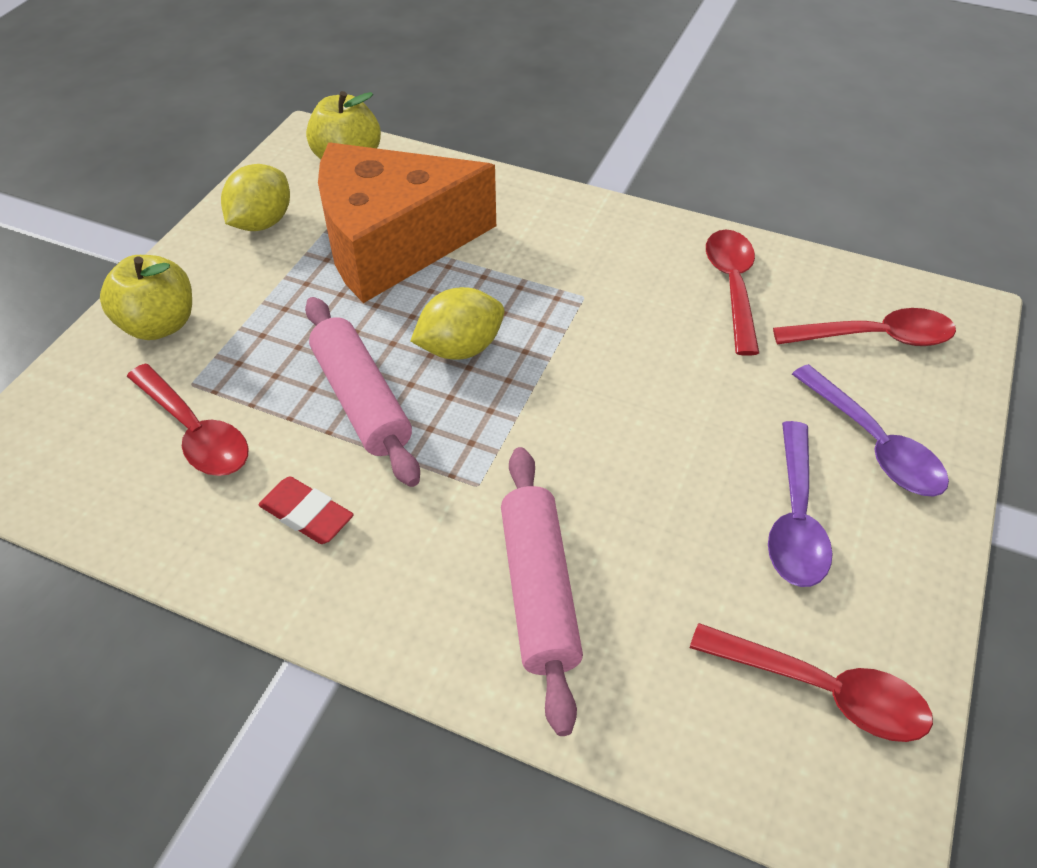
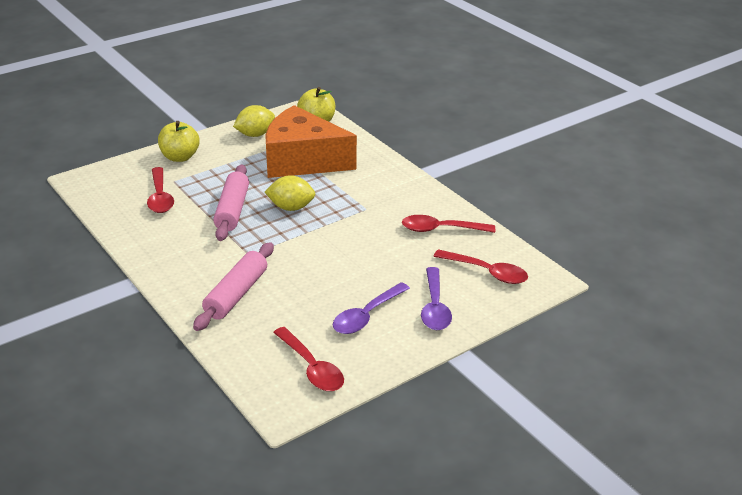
camera: 30 degrees right, 15 degrees down
red eraser [258,476,354,544] -> none
red spoon [706,230,759,356] -> red spoon turned 120 degrees counterclockwise [402,215,495,233]

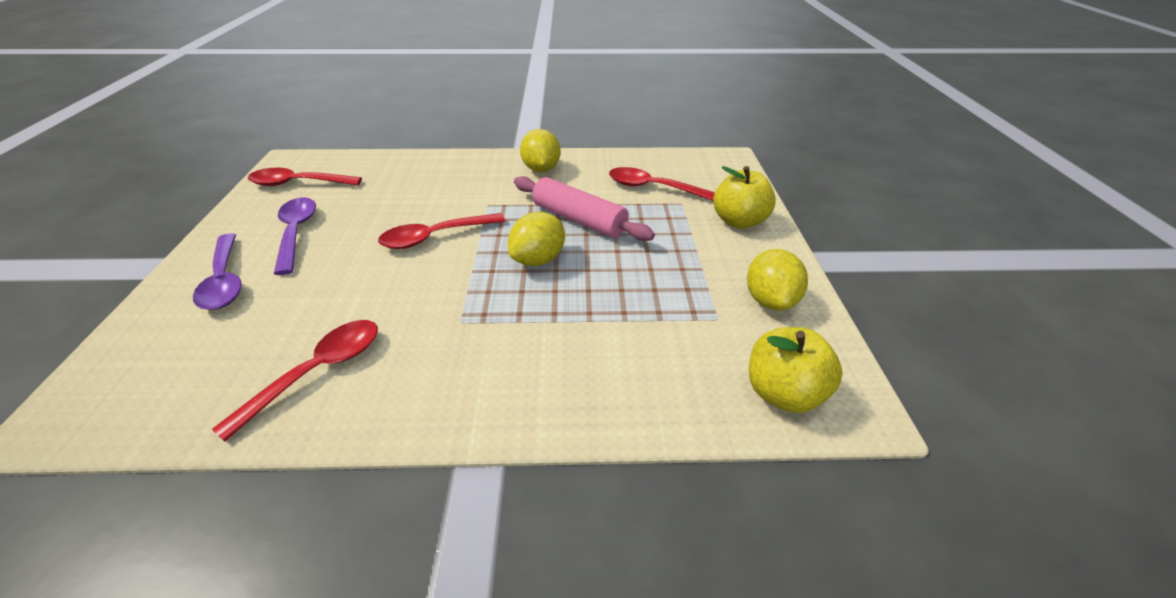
camera: 125 degrees right, 5 degrees up
pink rolling pin [193,242,274,331] -> none
orange cheese [265,105,357,178] -> none
purple spoon [421,267,452,330] -> purple spoon turned 150 degrees counterclockwise [193,233,242,310]
red spoon [434,249,528,284] -> red spoon moved to [378,213,505,249]
none -> yellow lemon [520,129,561,172]

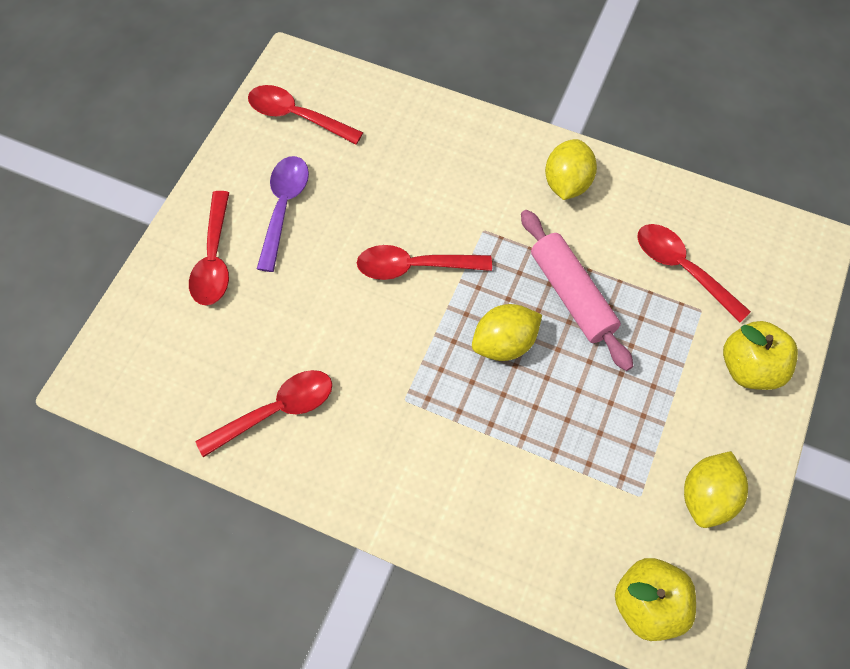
camera: 25 degrees right, 25 degrees up
purple spoon [193,233,242,310] -> red spoon [189,191,229,305]

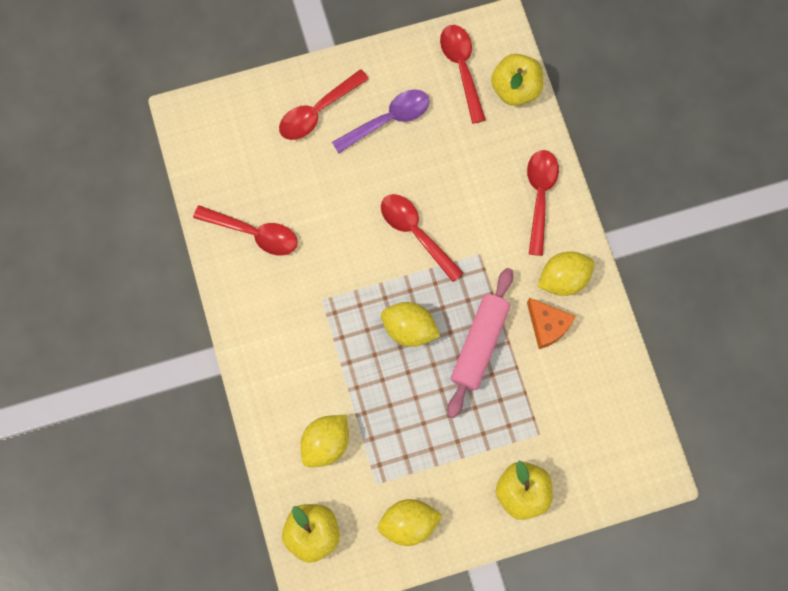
camera: 50 degrees right, 10 degrees up
red spoon [637,224,751,323] -> red spoon moved to [527,150,559,256]
none -> yellow lemon [300,415,349,467]
none -> yellow apple [491,54,543,106]
none -> orange cheese [527,298,576,349]

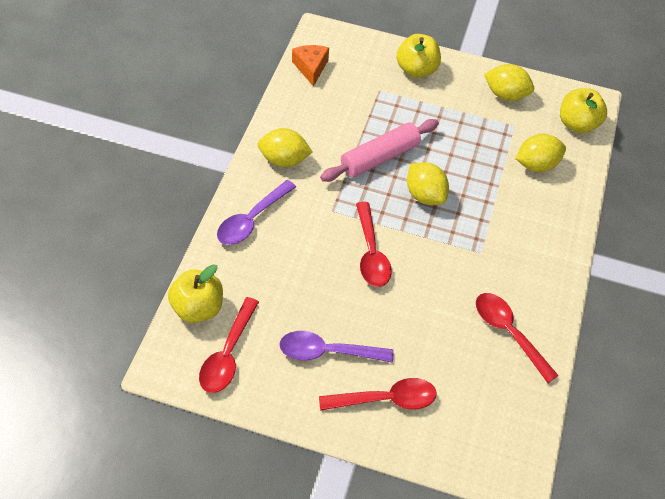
camera: 150 degrees left, 20 degrees down
red spoon [527,150,559,256] -> purple spoon [217,180,296,245]
orange cheese [527,298,576,349] -> orange cheese moved to [292,45,329,87]

